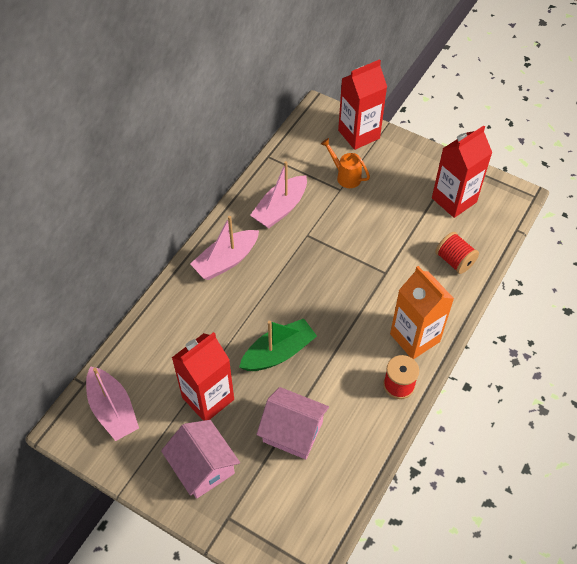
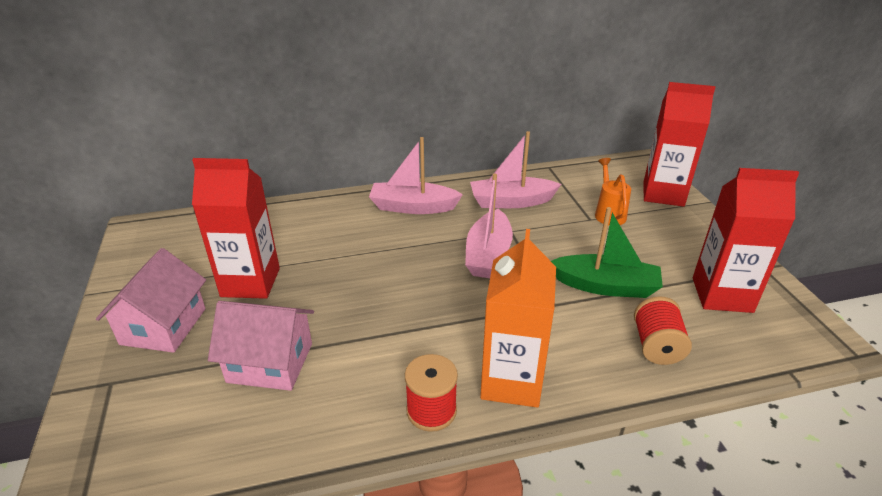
camera: 45 degrees right, 20 degrees down
pink boat [86,366,139,441] -> pink boat moved to [465,174,513,278]
green boat [239,319,317,371] -> green boat moved to [551,207,663,298]
pink house [256,387,329,460] -> pink house turned 60 degrees counterclockwise [208,301,314,391]

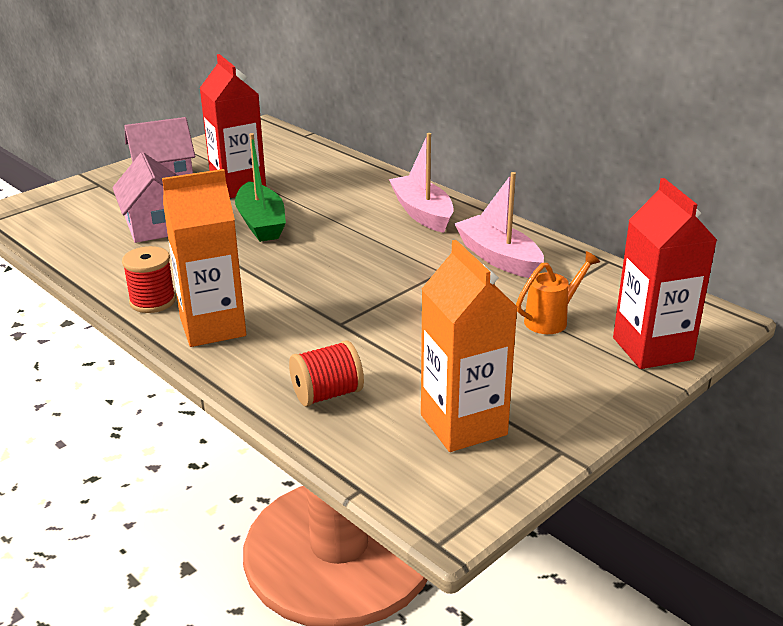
camera: 60 degrees right, 5 degrees down
pink boat [465,174,513,278] -> none
green boat [551,207,663,298] -> green boat moved to [235,133,286,242]
red carton [693,168,799,313] -> orange carton [421,240,517,452]

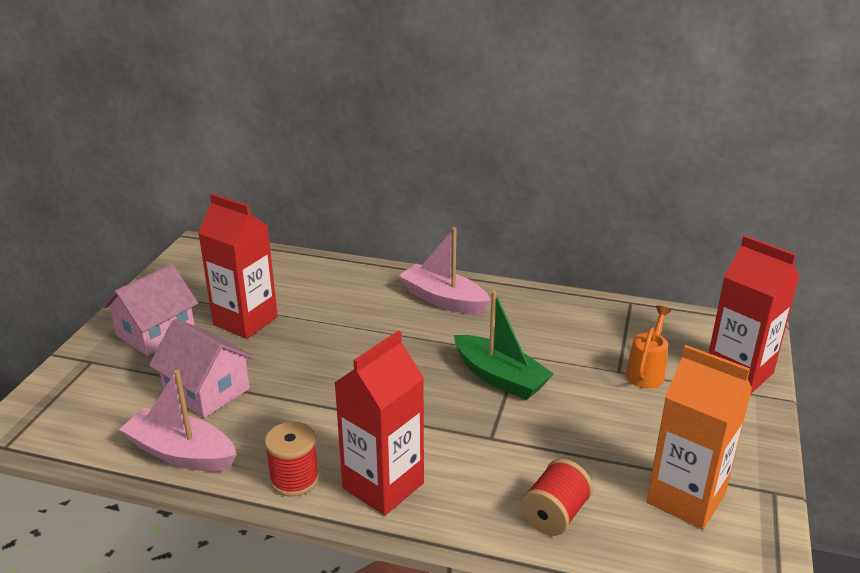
camera: 30 degrees left, 0 degrees up
orange carton [162,169,246,347] -> red carton [335,331,424,516]
green boat [235,133,286,242] -> green boat moved to [454,290,554,400]
pink boat [454,172,544,278] -> pink boat moved to [119,370,237,472]

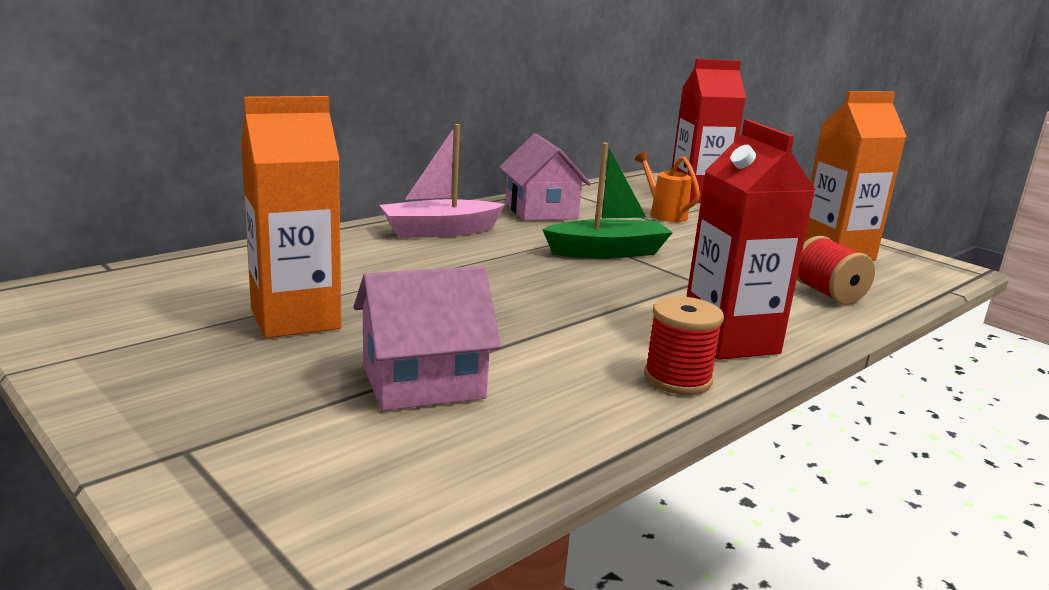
camera: 60 degrees left, 10 degrees down
pink house [102,264,198,356] -> pink house moved to [499,134,591,221]
pink boat [119,370,237,472] -> none
red carton [198,193,278,339] -> orange carton [241,96,342,338]

